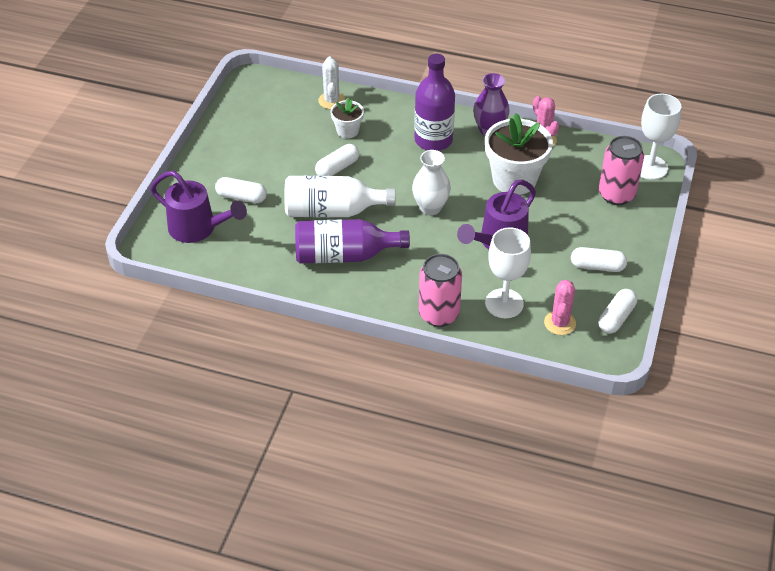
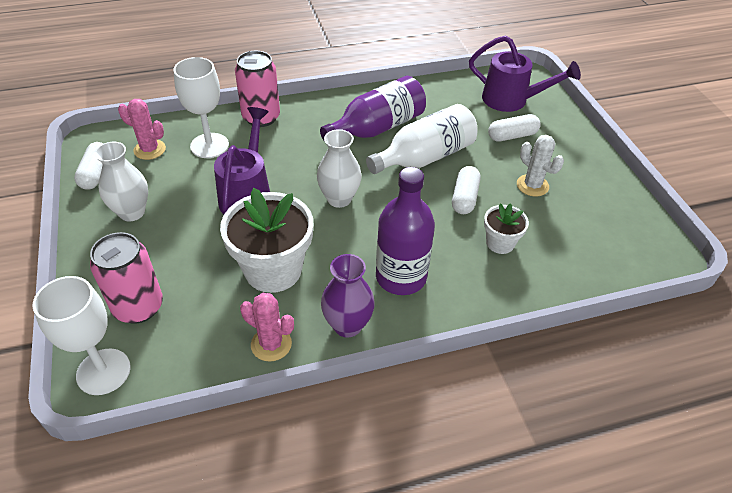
camera: 145 degrees right, 0 degrees up
purple watering can [150,171,247,243] -> purple watering can turned 150 degrees counterclockwise [469,35,581,112]
white cactus [318,56,345,109] -> white cactus moved to [517,135,564,197]
pink cactus [544,280,576,335] -> pink cactus turned 45 degrees counterclockwise [118,99,166,160]
white capsule [571,247,627,272] -> white vase [94,142,148,221]

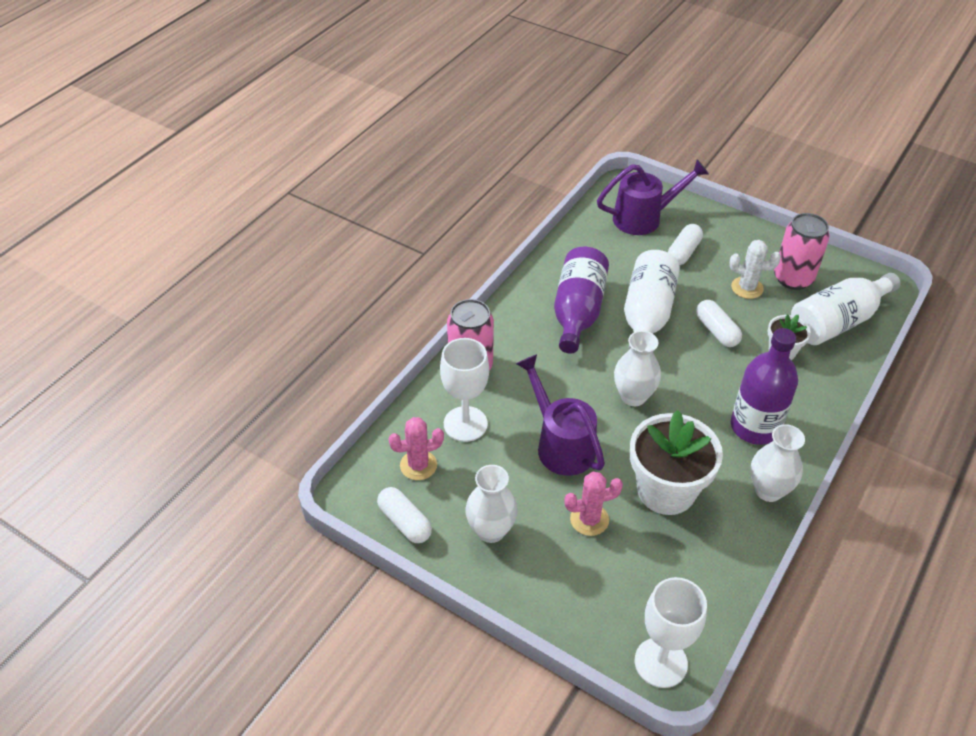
camera: 40 degrees left, 0 degrees up
pink can [90,232,163,324] -> pink can moved to [774,213,830,290]
pink cactus [240,293,294,362] -> pink cactus moved to [564,472,623,536]
purple vase [321,254,375,338] -> white vase [750,424,805,502]
none -> white bottle [791,273,901,345]

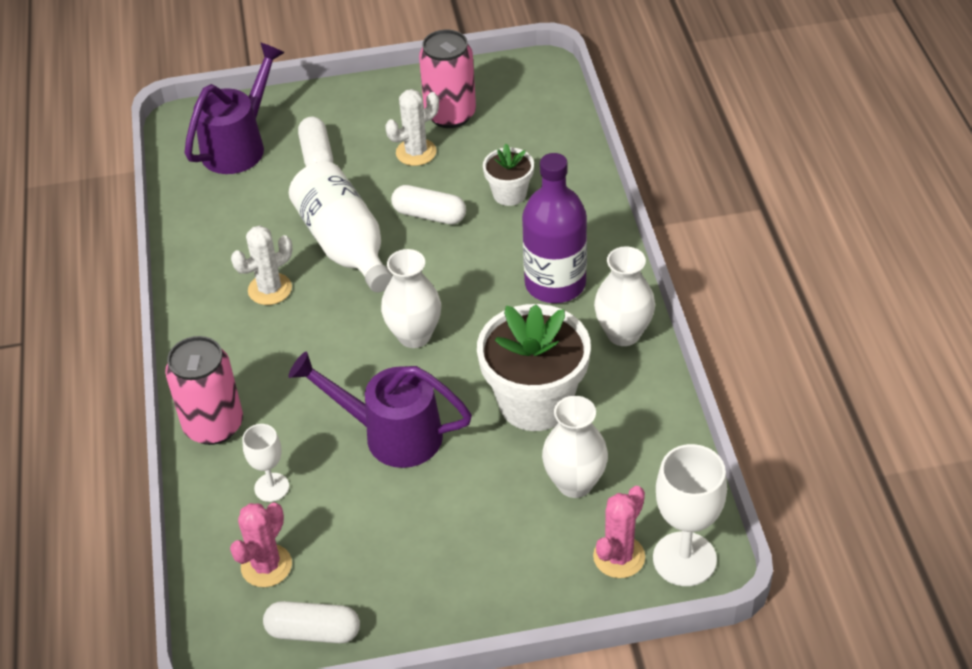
camera: 40 degrees left, 0 degrees up
white goblet [440,338,489,442] -> white goblet [242,424,289,502], size x0.58
white vase [465,465,518,543] -> white vase moved to [542,396,608,498]
purple bottle [554,247,609,354] -> white cactus [231,226,293,305]
pink cactus [564,472,623,536] -> pink cactus moved to [593,486,645,578]
white bottle [791,273,901,345] -> none

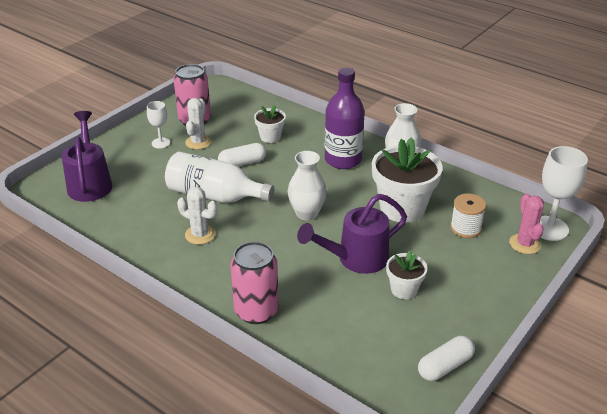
camera: 45 degrees left, 10 degrees down
pink cactus [230,502,292,587] -> none
white cactus [231,226,293,305] -> white cactus turned 75 degrees counterclockwise [177,187,217,245]
white goblet [242,424,289,502] -> white goblet moved to [147,101,170,148]
white capsule [298,117,333,167] -> none
white vase [542,396,608,498] -> white spool [450,193,486,238]
none -> white flower pot [386,250,427,299]

